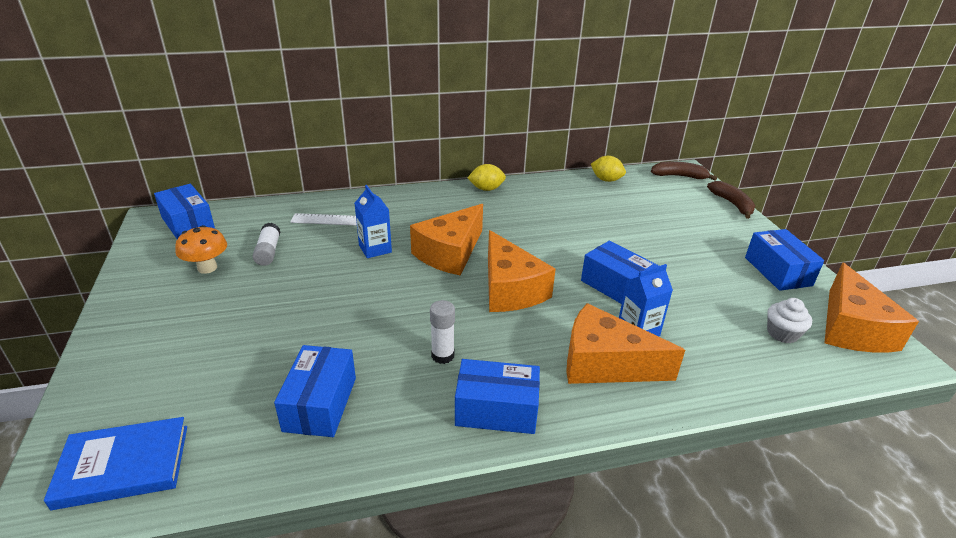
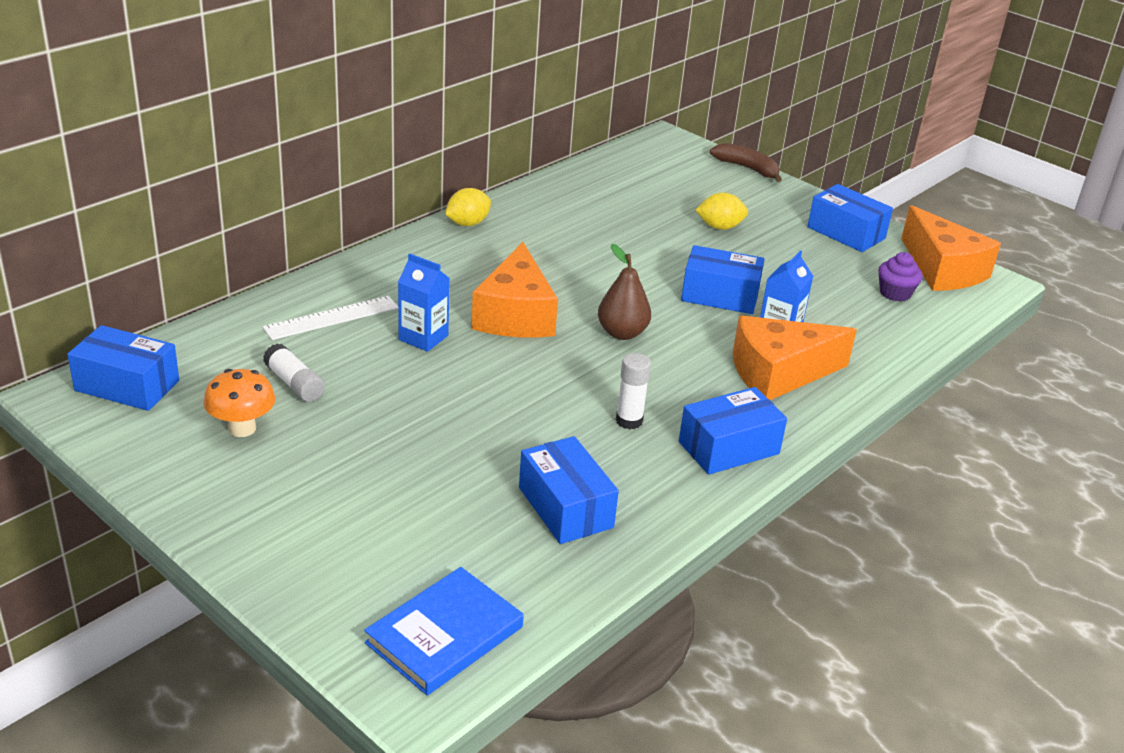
camera: 35 degrees left, 0 degrees up
orange cheese [488,230,556,312] -> brown pear [598,244,651,340]
yellow lemon [591,156,626,182] -> yellow lemon moved to [696,193,748,230]
brown banana [651,161,717,181] -> none
white cupcake [767,298,812,343] -> purple cupcake [878,252,923,301]

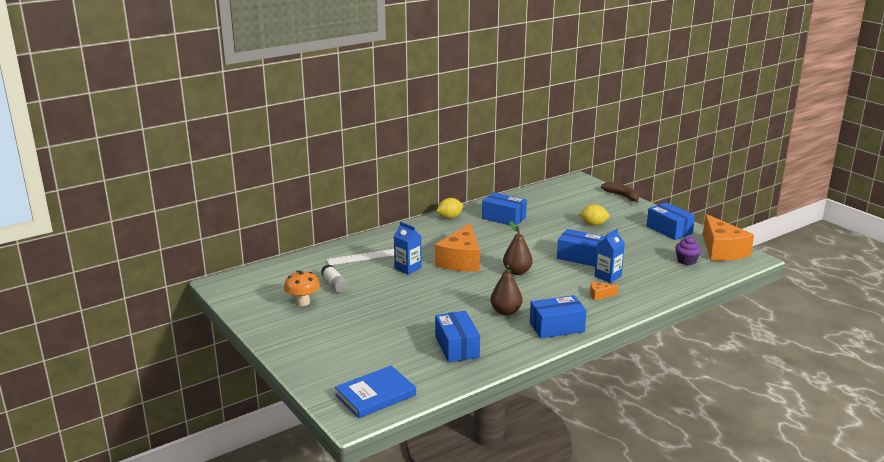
camera: 15 degrees right, 10 degrees down
blue box [67,325,179,411] -> blue box moved to [482,192,527,225]
white glue stick [616,353,651,429] -> brown pear [490,265,522,315]
orange cheese [733,316,857,400] -> orange cheese [590,281,619,301], size x0.42

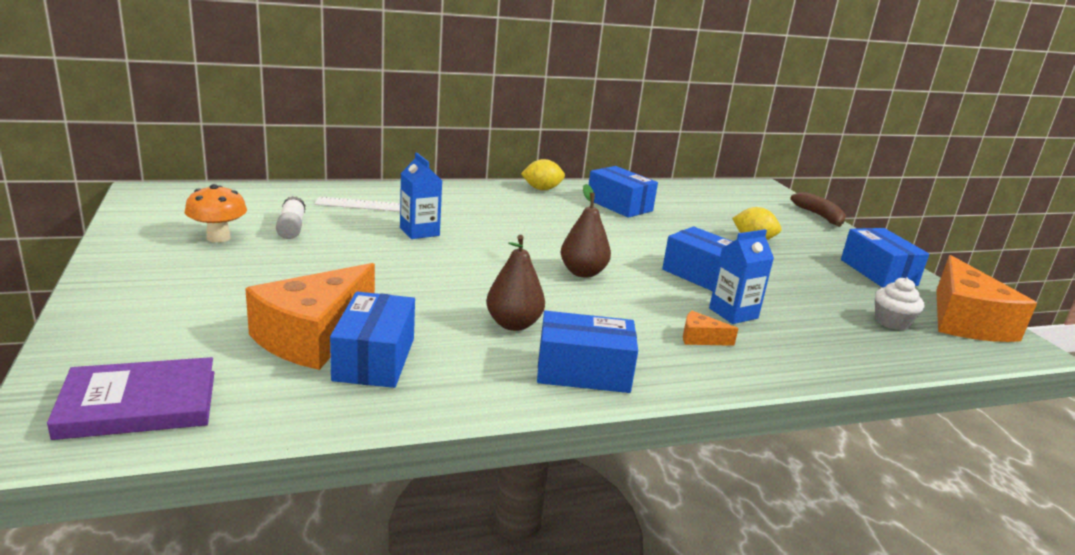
camera: 15 degrees right, 0 degrees up
blue book [335,366,416,418] -> purple book [47,357,214,440]
orange cheese [435,223,480,272] -> orange cheese moved to [245,263,375,370]
purple cupcake [675,236,701,265] -> white cupcake [875,277,924,330]

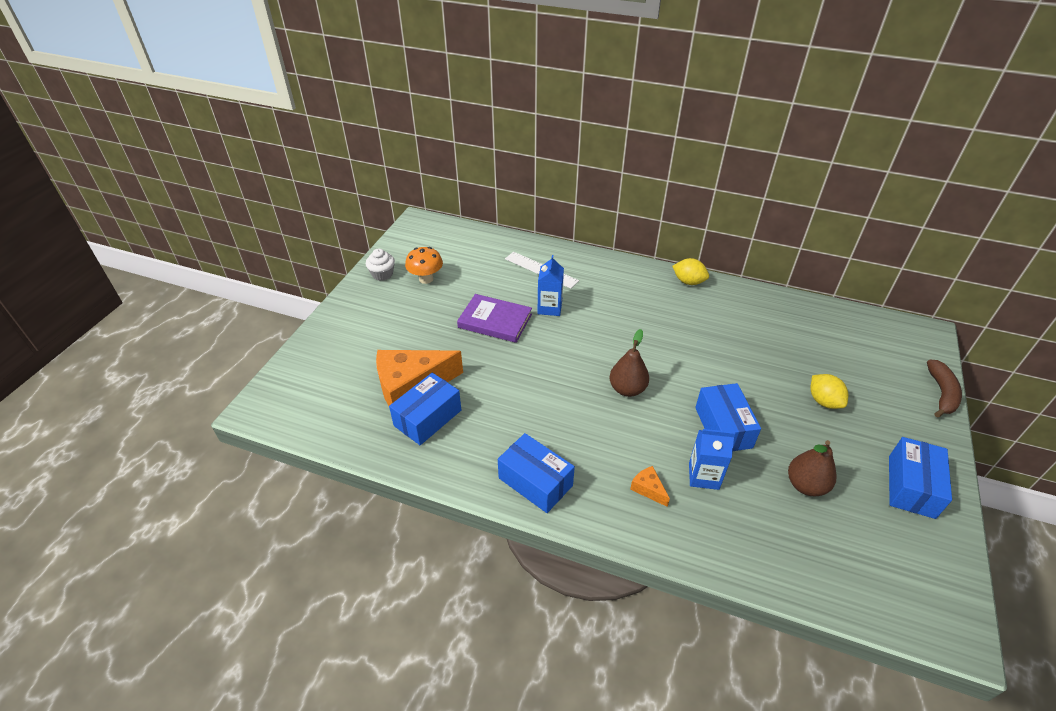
camera: 40 degrees right, 20 degrees up
purple book [47,357,214,440] -> purple book moved to [457,294,532,343]
white glue stick [276,196,306,239] -> none
brown pear [486,235,545,331] -> brown pear moved to [788,440,837,496]
blue box [589,166,658,218] -> none
white cupcake [875,277,924,330] -> white cupcake moved to [366,249,395,281]
orange cheese [936,255,1037,342] -> none

